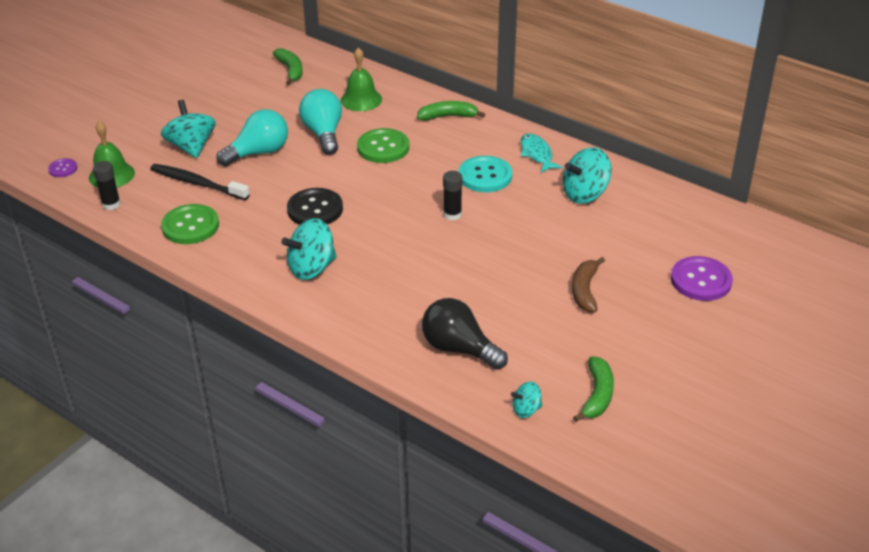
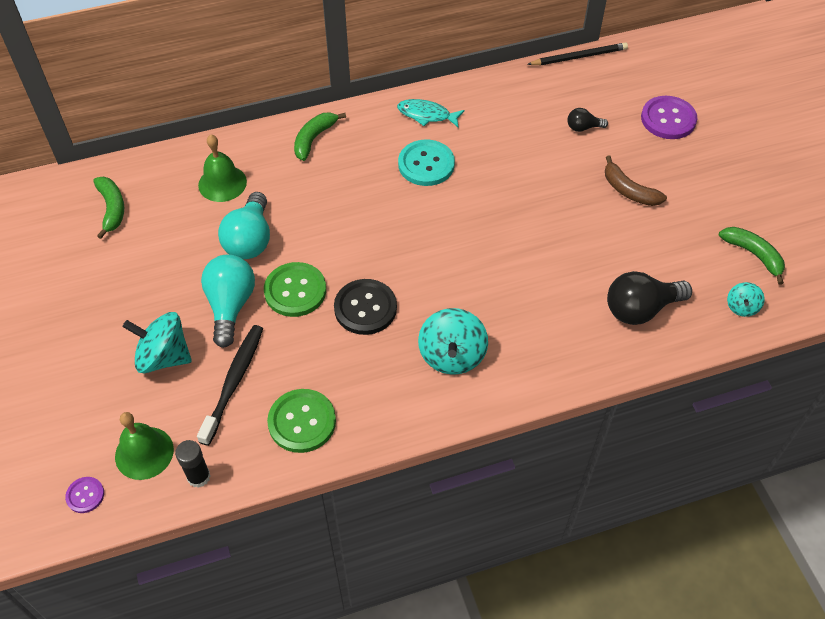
camera: 55 degrees left, 15 degrees up
black toothbrush [150,164,250,200] -> black toothbrush turned 135 degrees clockwise [197,325,263,446]
green banana [273,48,303,85] -> green banana turned 60 degrees clockwise [93,177,124,239]
turquoise light bulb [299,89,342,155] -> turquoise light bulb turned 105 degrees counterclockwise [218,192,270,259]
green button [357,128,409,163] -> green button moved to [264,262,326,317]
black glue stick [443,171,462,220] -> none
turquoise spinning top [563,148,612,204] -> none
none -> black pencil [527,43,628,65]
none -> black light bulb [568,108,608,132]

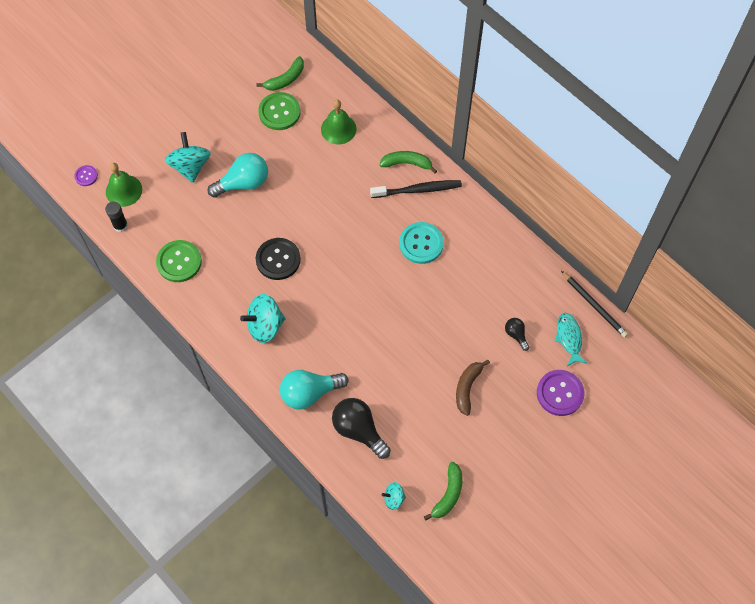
camera: 65 degrees right, 10 degrees up
black toothbrush [197,325,263,446] -> black toothbrush moved to [370,180,462,198]
turquoise light bulb [218,192,270,259] -> turquoise light bulb moved to [280,370,348,410]
green button [264,262,326,317] -> green button moved to [258,92,301,130]
turquoise fish [397,99,465,128] -> turquoise fish moved to [555,313,587,366]

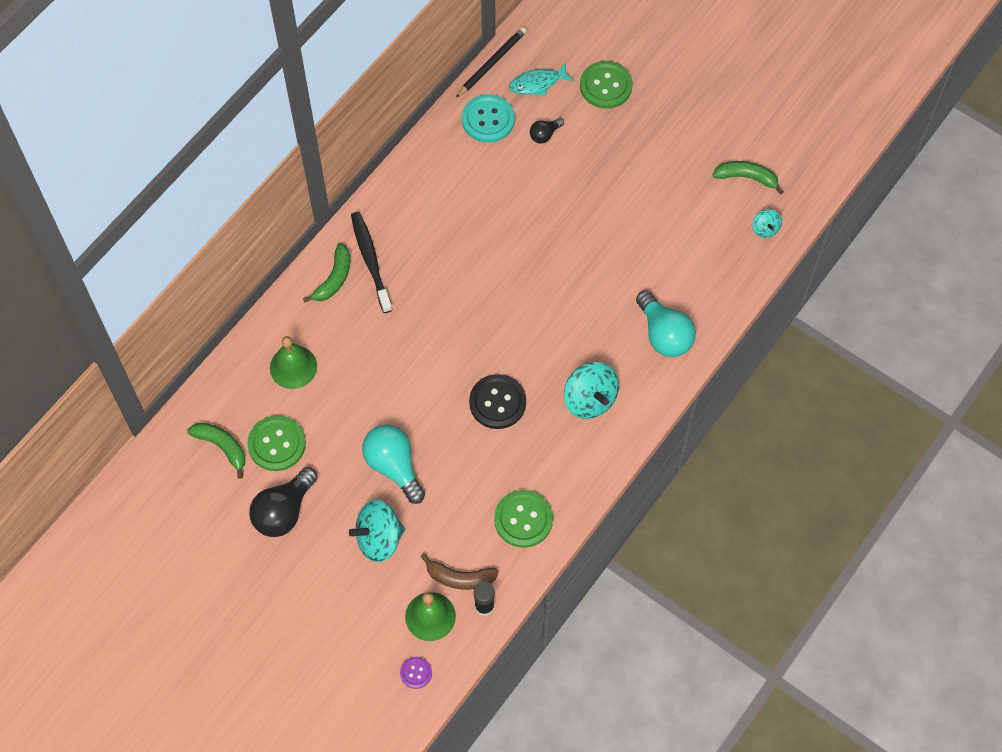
camera: 100 degrees left, 0 degrees up
black light bulb [332,398,391,459] -> black light bulb moved to [249,467,318,537]
green banana [379,151,437,173] -> green banana turned 150 degrees counterclockwise [303,243,350,303]
turquoise button [399,222,444,264] -> turquoise button moved to [462,94,515,143]
brown banana [456,360,490,416] -> brown banana moved to [420,553,499,590]
purple button [537,370,585,416] -> green button [580,61,633,109]

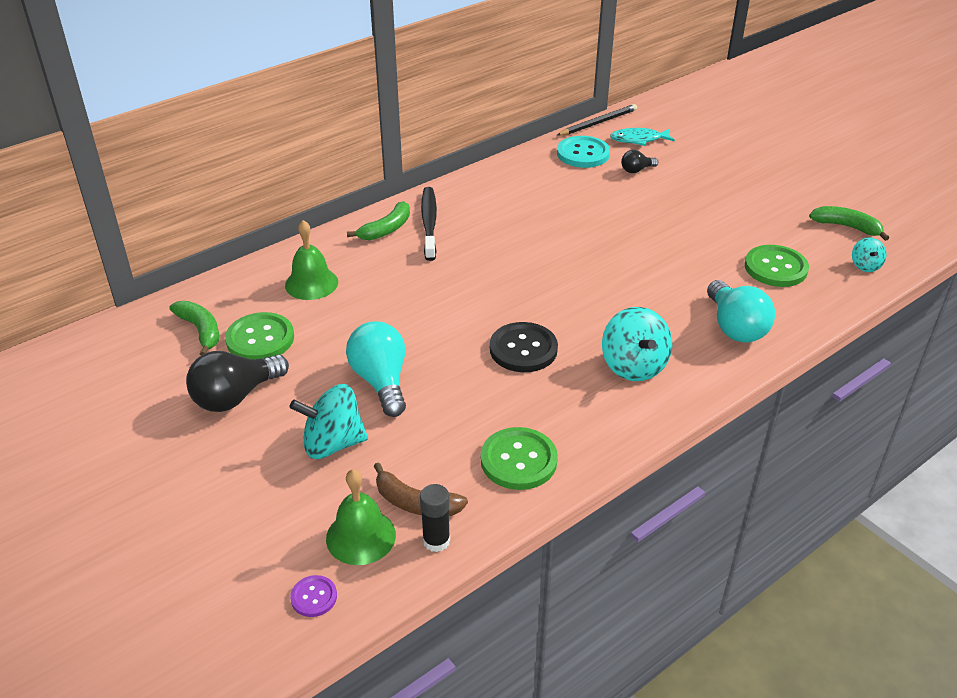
camera: 15 degrees right, 25 degrees down
green button [580,61,633,109] -> green button moved to [745,245,809,287]

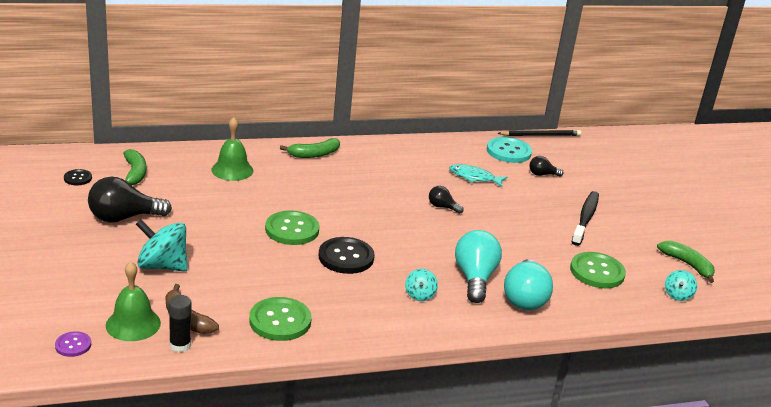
camera: 20 degrees right, 10 degrees down
green button [225,312,294,360] -> green button moved to [265,210,320,245]
turquoise light bulb [346,322,406,417] -> turquoise light bulb moved to [455,230,502,303]
black toothbrush [421,187,437,261] -> black toothbrush moved to [572,191,599,246]
turquoise spinning top [602,307,672,381] -> turquoise spinning top [405,269,438,301], size x0.53
turquoise fish [610,128,675,146] -> turquoise fish moved to [449,164,507,187]
none -> black button [64,169,92,185]
none -> black light bulb [429,186,464,214]

